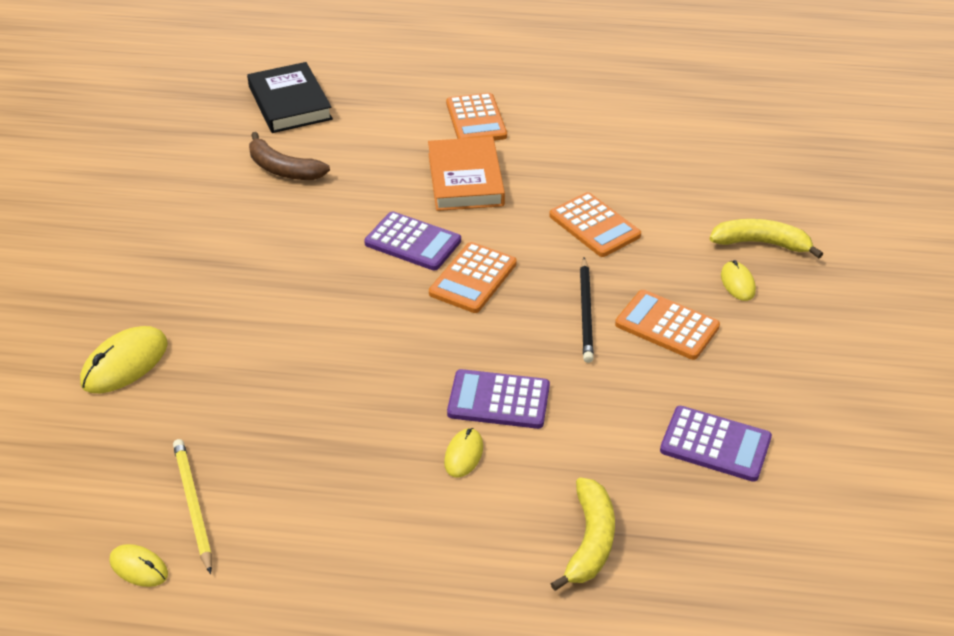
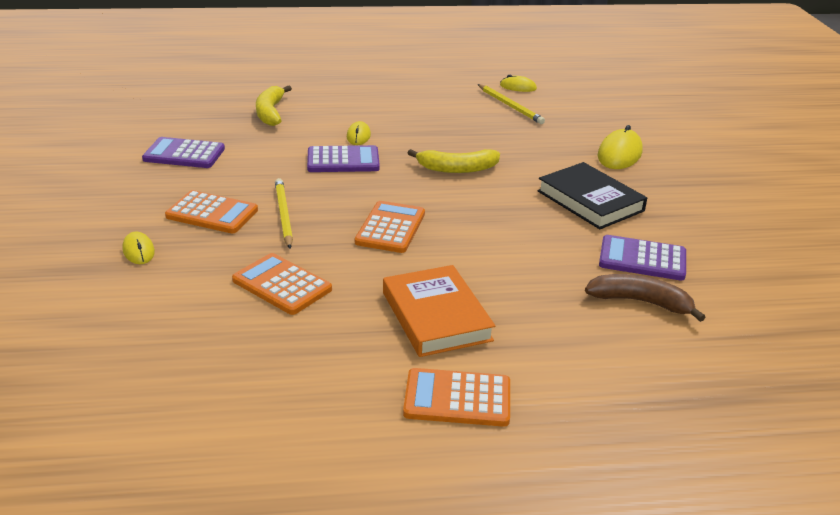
camera: 165 degrees right, 10 degrees down
black book [247,62,333,133] -> black book moved to [537,162,647,229]
purple calculator [364,211,461,270] -> purple calculator moved to [599,235,686,281]
orange calculator [446,93,507,141] -> orange calculator turned 60 degrees counterclockwise [403,368,510,427]
black pencil [580,257,594,363] -> yellow pencil [275,178,293,249]
yellow banana [710,219,823,258] -> yellow banana moved to [408,149,500,173]

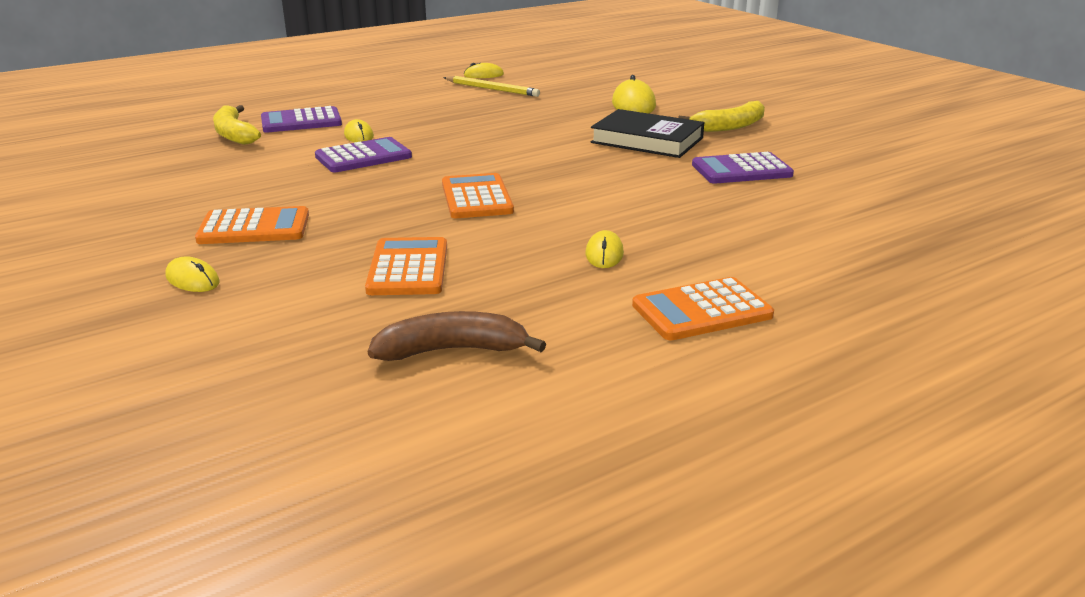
camera: 25 degrees left, 5 degrees down
purple calculator [142,137,225,168] -> purple calculator moved to [261,106,342,133]
orange calculator [232,253,332,315] -> orange calculator turned 75 degrees clockwise [365,237,447,295]
yellow pencil [275,178,293,249] -> none
orange book [383,265,495,357] -> yellow mouse [585,230,624,268]
yellow banana [408,149,500,173] -> yellow banana moved to [678,101,765,132]
brown banana [585,274,705,322] -> brown banana moved to [368,311,546,361]

